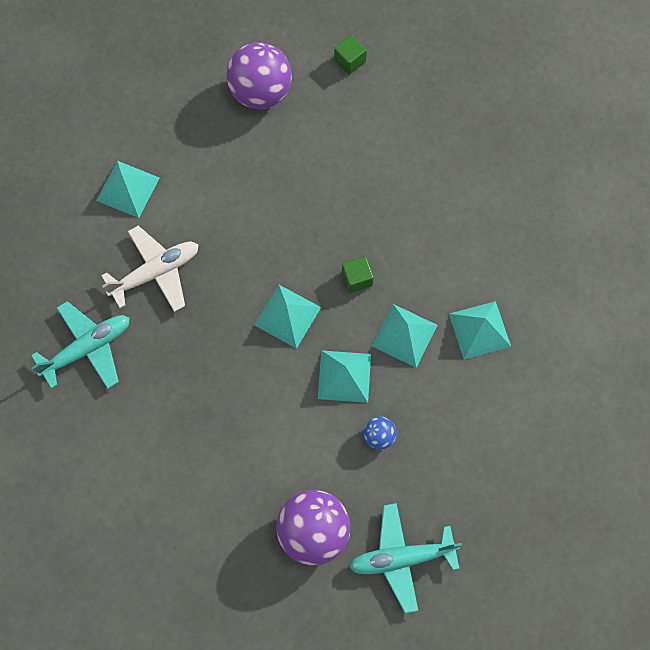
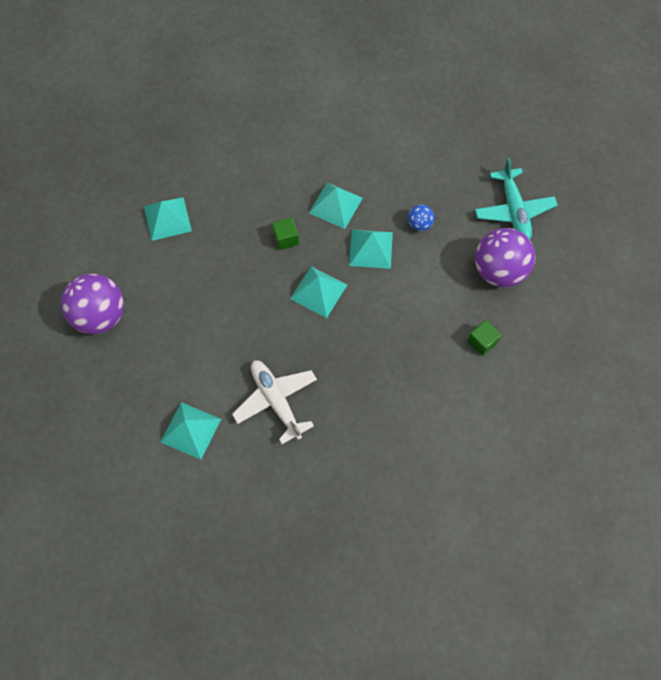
camera: 90 degrees left, 5 degrees down
turquoise plane [31,301,130,389] -> none
green cube [334,35,367,75] -> green cube moved to [467,320,502,356]
turquoise pyramid [449,301,511,360] -> turquoise pyramid moved to [144,197,192,241]

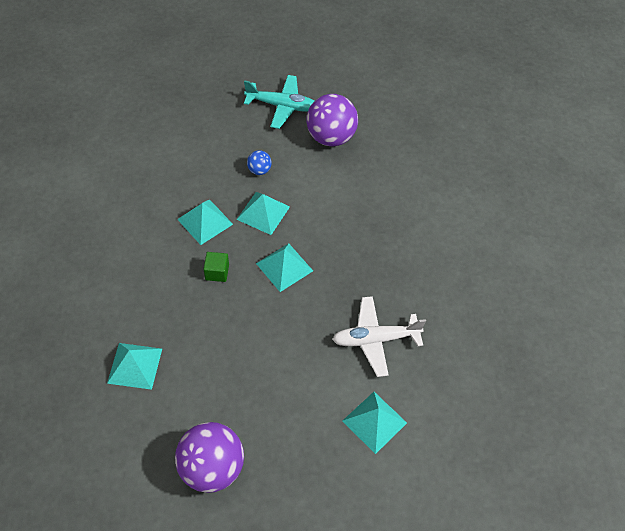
camera: 70 degrees left, 10 degrees down
green cube [467,320,502,356] -> none

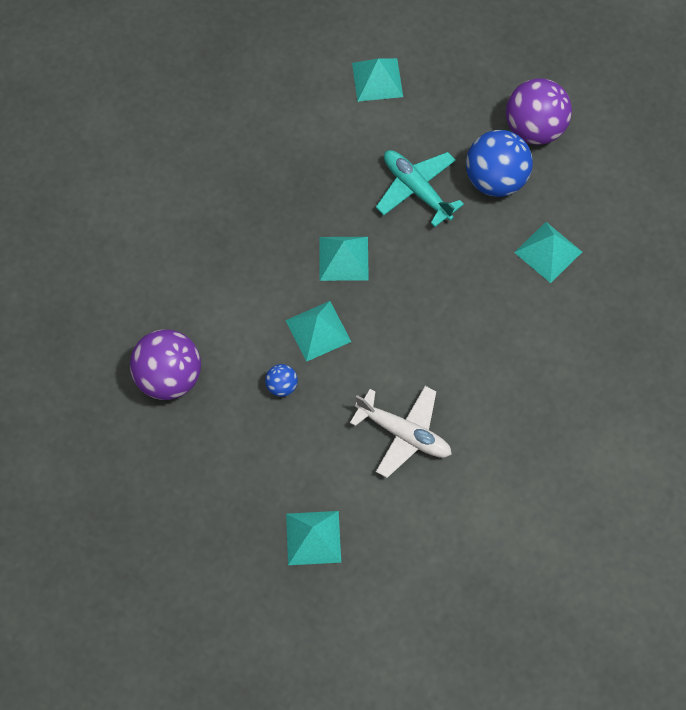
camera: 140 degrees left, 10 degrees up
turquoise pyramid [177,199,233,245] -> turquoise pyramid moved to [286,511,341,565]
green cube [204,252,229,282] -> none
turquoise plane [244,75,314,129] -> turquoise plane moved to [376,150,464,227]
white plane [332,296,426,377] -> white plane moved to [350,386,452,478]
none -> blue ball [466,130,533,197]

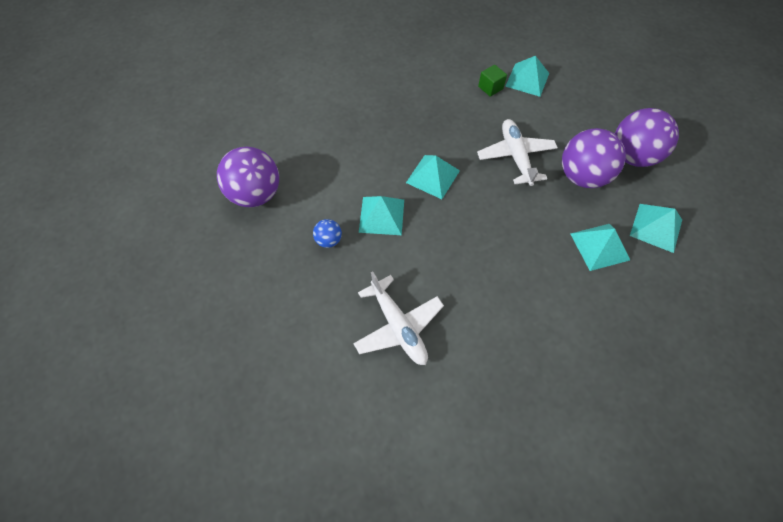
camera: 30 degrees right, 5 degrees down
turquoise pyramid [286,511,341,565] -> turquoise pyramid moved to [630,204,682,253]
turquoise plane [376,150,464,227] -> white plane [477,119,558,186]
blue ball [466,130,533,197] -> purple ball [562,128,626,188]
none -> green cube [478,65,507,97]

